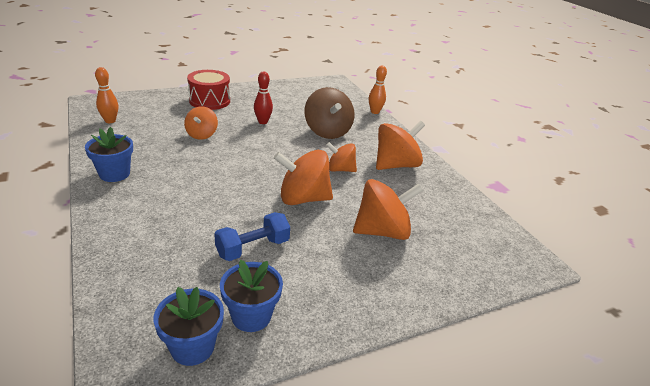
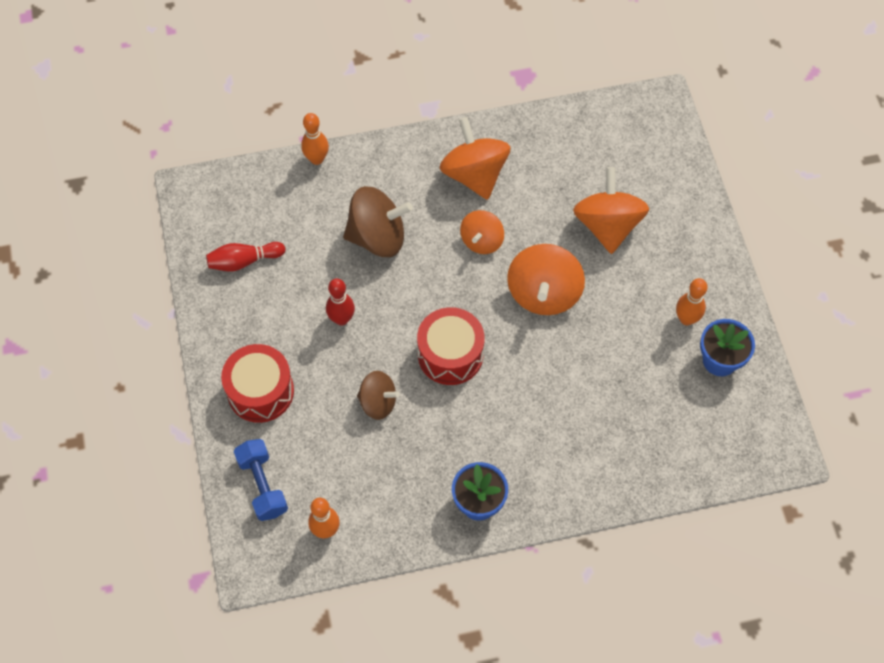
camera: 75 degrees left, 30 degrees up
blue flower pot [153,287,224,366] -> none
orange spinning top [184,106,218,140] -> brown spinning top [357,371,400,420]
blue dumbbell [214,212,290,261] -> blue dumbbell moved to [234,439,288,521]
none -> red bowling pin [206,242,285,271]
none -> red drum [417,307,484,385]
none -> orange bowling pin [676,278,708,325]

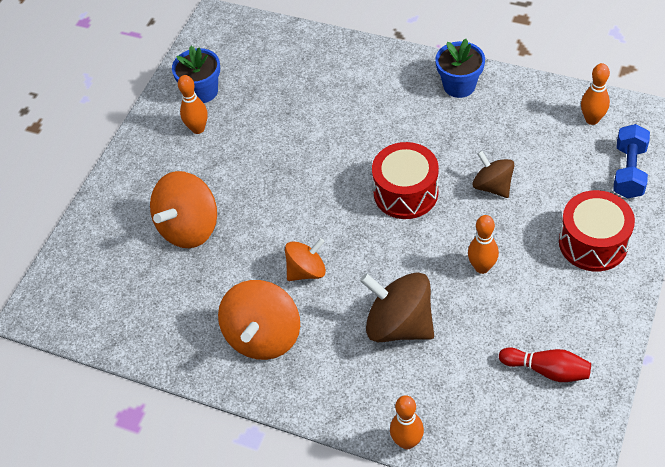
camera: 140 degrees left, 10 degrees down
red bowling pin [326,278,355,326] -> orange bowling pin [468,215,499,274]
orange spinning top [507,244,585,315] -> none

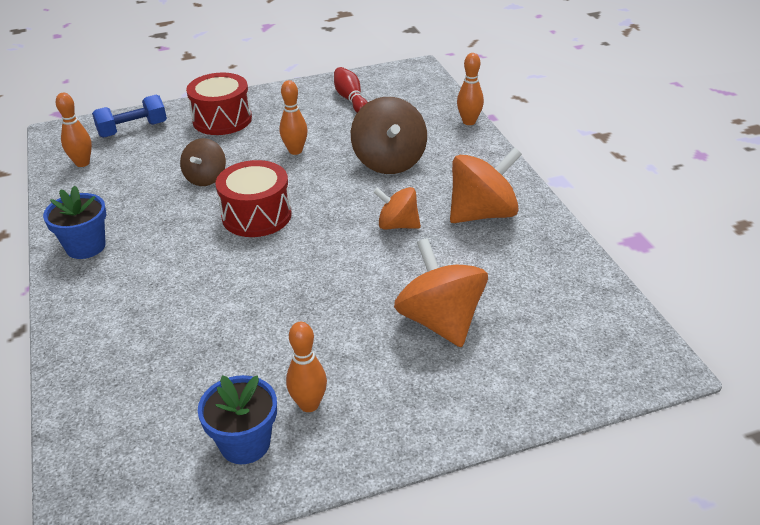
camera: 135 degrees left, 15 degrees down
orange spinning top [150,171,217,248] -> orange spinning top turned 105 degrees counterclockwise [394,238,488,347]

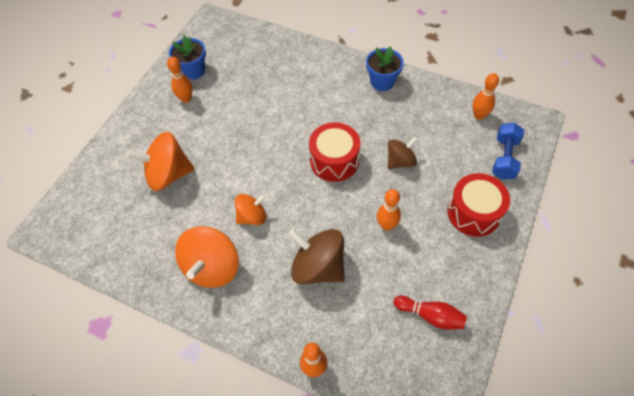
camera: 135 degrees right, 20 degrees up
brown spinning top [180,138,226,186] -> brown spinning top turned 90 degrees clockwise [388,136,418,169]
orange spinning top [394,238,488,347] -> orange spinning top turned 150 degrees clockwise [126,132,195,191]

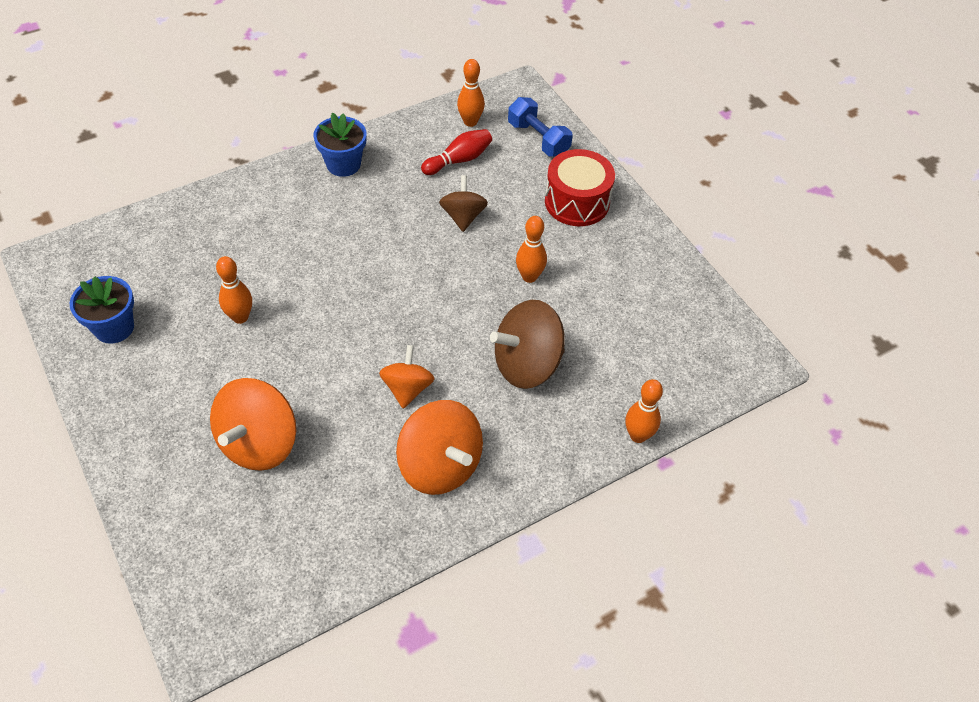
camera: 60 degrees left, 5 degrees down
orange bowling pin [167,57,193,103] -> orange bowling pin moved to [216,256,252,324]
red drum [309,122,360,182] -> none
red bowling pin [394,296,467,329] -> red bowling pin moved to [421,129,492,175]

